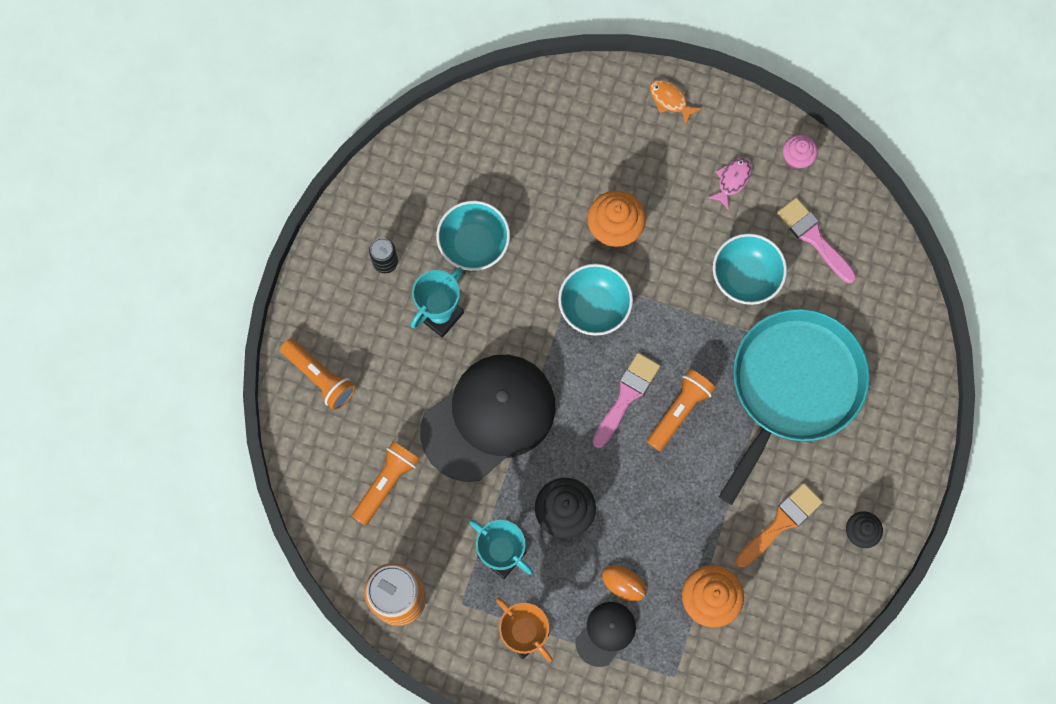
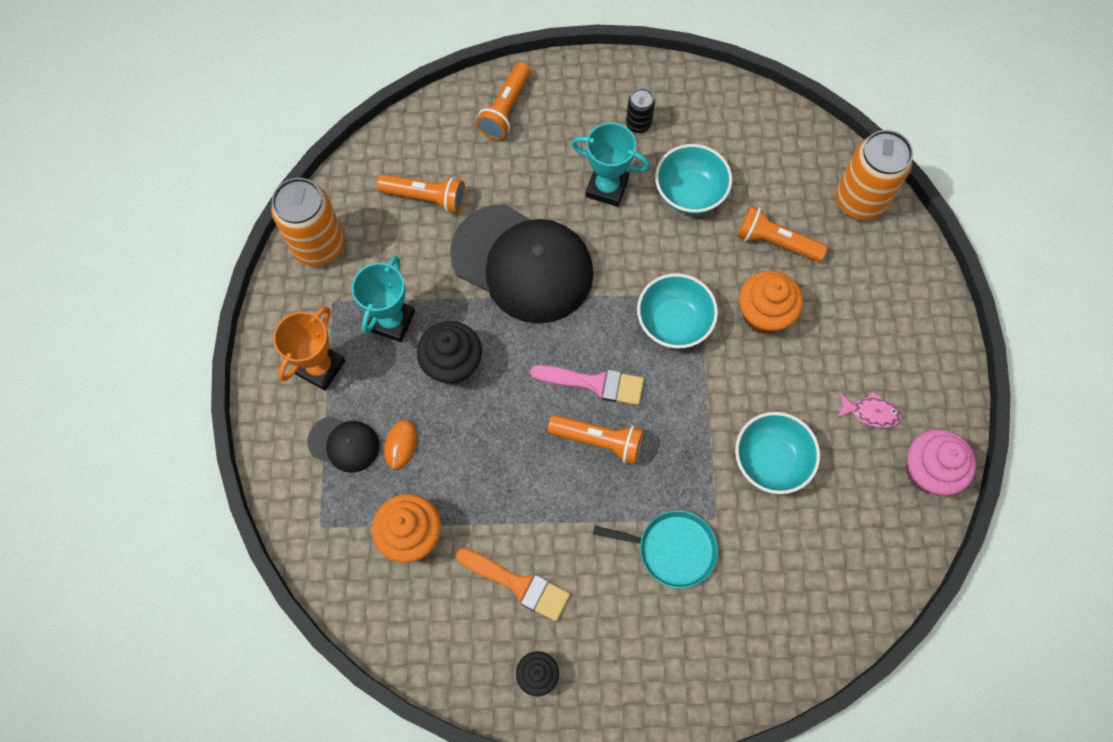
camera: 70 degrees right, 5 degrees down
orange fish [650,79,702,124] -> none
turquoise pan [719,309,870,505] -> turquoise pan [593,510,718,589], size x0.50
pink brush [777,197,856,283] -> none
pink cupcake [783,135,818,170] -> pink cupcake [906,429,976,495], size x1.64
none -> orange flashlight [737,205,828,262]
none -> orange can [836,130,913,220]

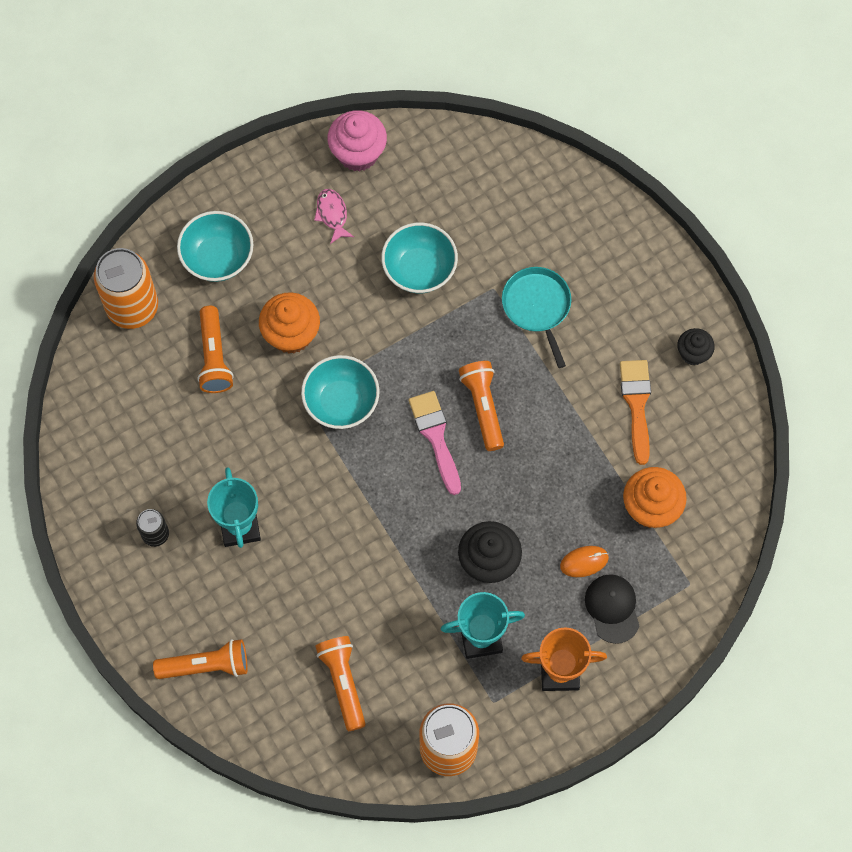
camera: 120 degrees left, 0 degrees up
black cap [450,204,593,324] -> none
turquoise bowl [655,144,732,214] -> turquoise bowl moved to [177,211,254,282]

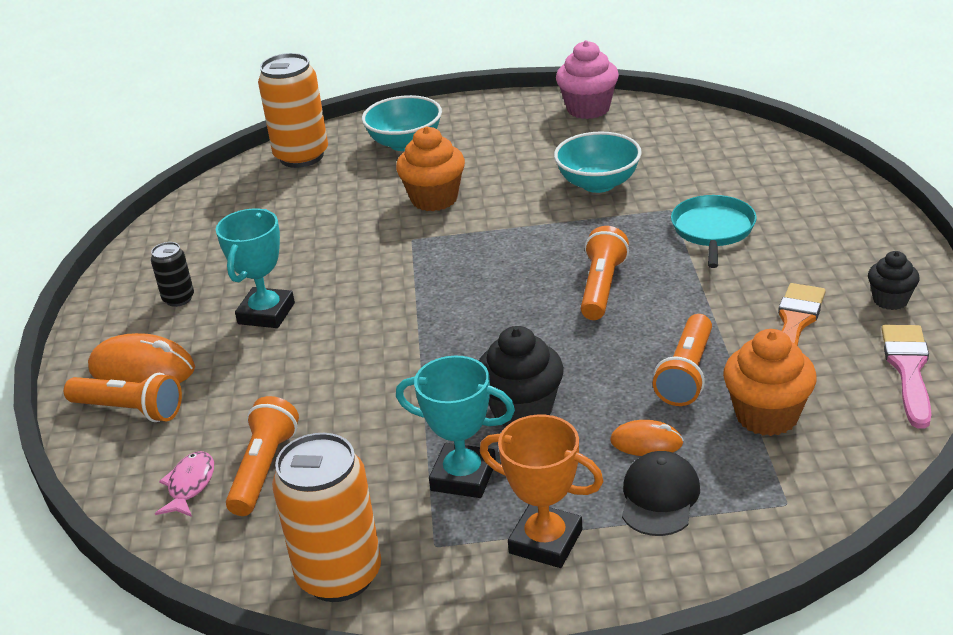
camera: 30 degrees right, 35 degrees down
orange flashlight [197,306,234,393] -> orange flashlight moved to [653,314,712,406]
turquoise bowl [301,355,380,429] -> none
pink fish [314,189,354,244] -> pink fish moved to [155,451,214,517]
pink brush [409,391,461,495] -> pink brush moved to [882,325,931,429]
none -> orange mouse [88,333,195,383]

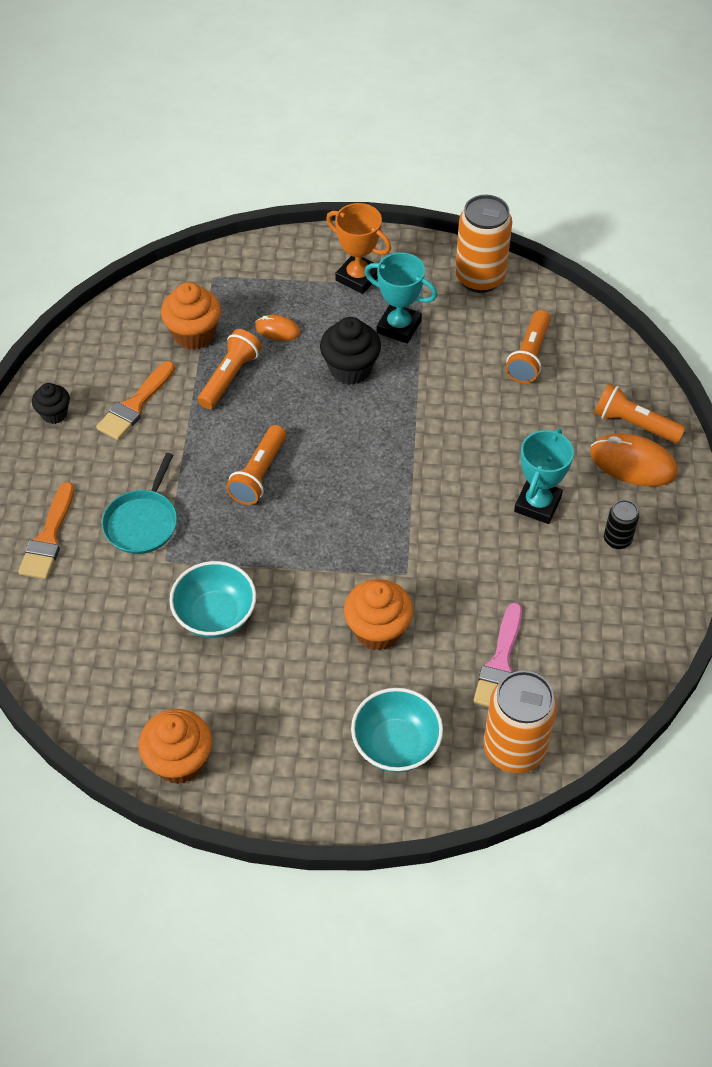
camera: 175 degrees left, 20 degrees up
pink fish [155,451,214,517] -> none
pink cupcake [556,40,619,119] -> orange cupcake [139,709,212,784]
black cap [622,451,700,536] -> none
pink brush [882,325,931,429] -> pink brush moved to [473,603,522,707]
none -> orange brush [18,482,74,579]

